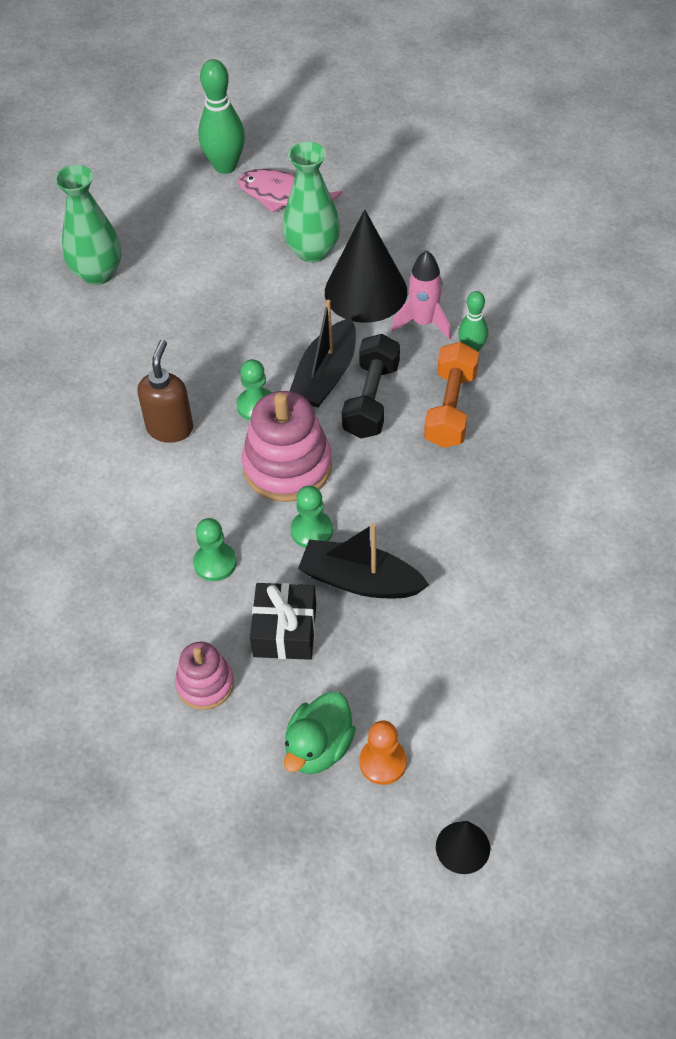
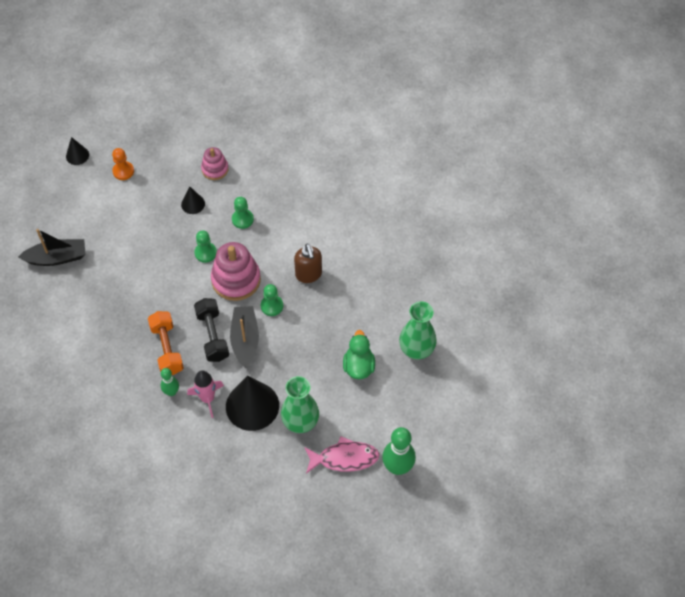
camera: 150 degrees right, 5 degrees up
black gift [250,583,316,660] -> black cone [181,186,205,214]
green duck [284,692,356,774] -> green duck moved to [343,330,375,379]
black boat [298,523,429,598] -> black boat moved to [18,229,86,266]

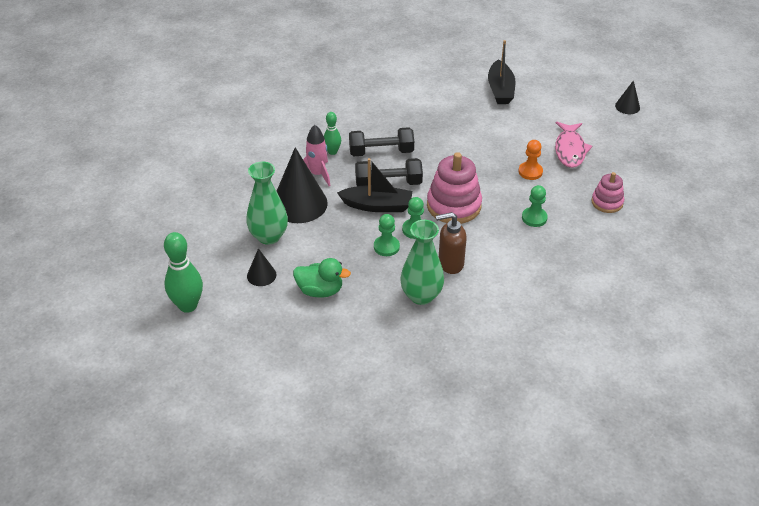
camera: 100 degrees right, 15 degrees down
orange pawn [112,148,134,180] -> orange pawn moved to [518,140,543,180]
orange dumbbell [148,311,184,375] -> black dumbbell [349,127,414,156]
black cone [181,186,205,214] -> black cone moved to [247,248,277,286]
green pawn [194,231,217,263] -> green pawn moved to [374,214,400,256]
pink fish [304,436,380,474] -> pink fish moved to [555,122,592,168]
green vase [399,301,437,359] -> green vase moved to [400,220,444,305]

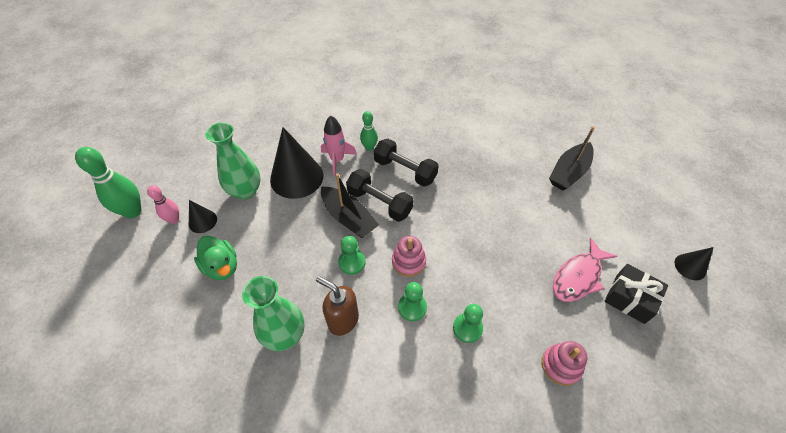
camera: 40 degrees right, 10 degrees up
green pawn [374,214,400,256] -> green pawn moved to [398,282,427,321]
pink stacking toy [427,152,482,224] -> pink stacking toy [392,236,426,277], size x0.58
orange pawn [518,140,543,180] -> none
none -> pink bowling pin [147,185,179,224]
none -> black gift [604,264,668,324]

